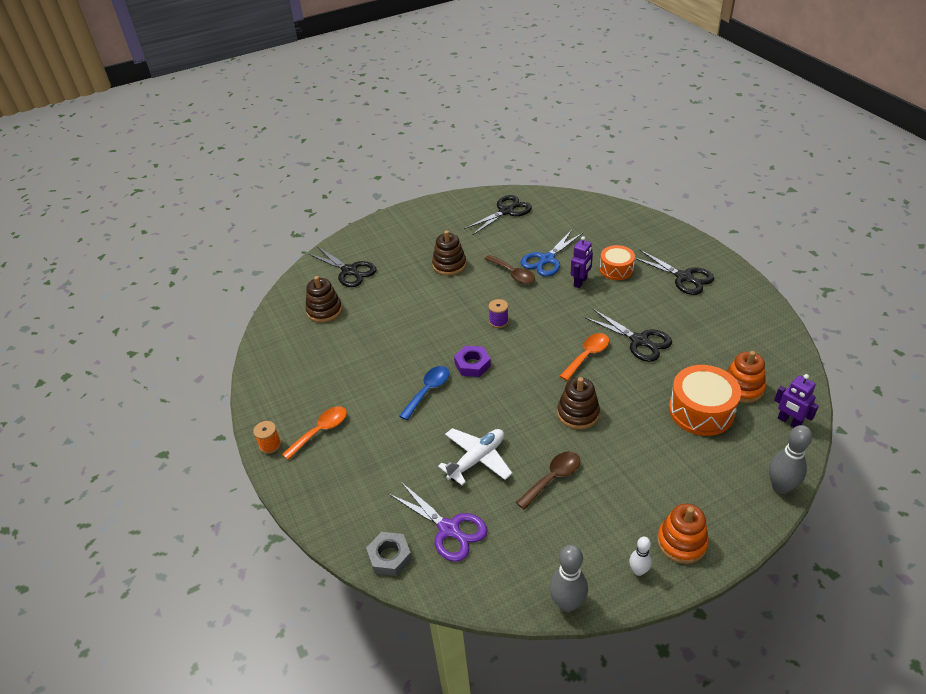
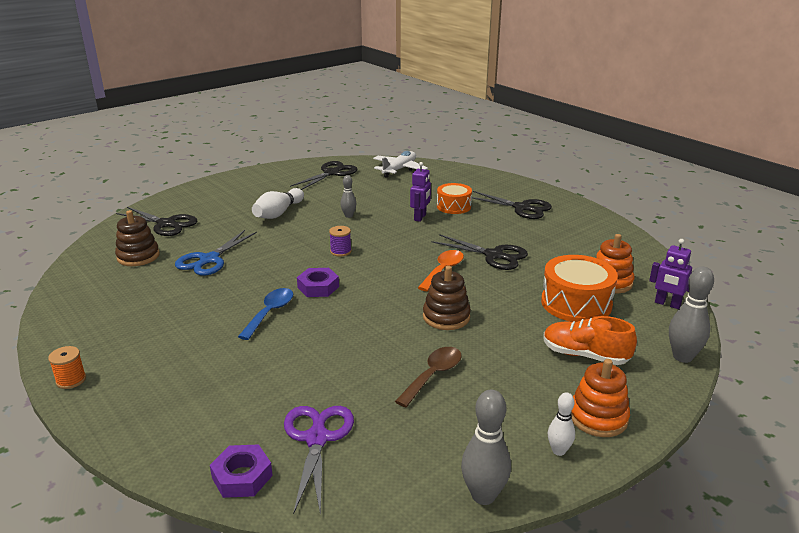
camera: 15 degrees left, 15 degrees down
orange spoon [282,406,347,460] -> none
grey nut [366,532,412,576] -> purple nut [210,444,273,498]
purple scissors [389,482,488,562] -> purple scissors turned 120 degrees counterclockwise [284,406,354,516]
brown stacking toy [432,230,466,276] -> white bowling pin [252,188,304,219]
white plane [438,428,512,485] -> white plane moved to [373,151,428,178]
brown spoon [485,255,535,284] -> grey bowling pin [340,175,356,218]
blue scissors [521,230,583,277] -> blue scissors moved to [175,230,257,276]
none -> orange shoe [543,316,637,365]

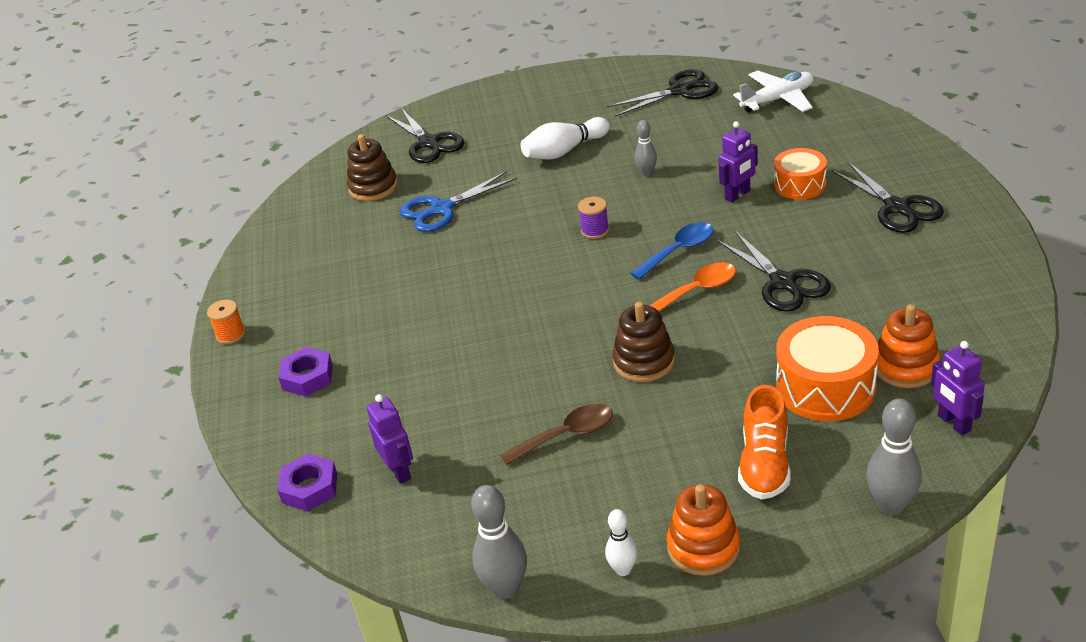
camera: 35 degrees right, 10 degrees up
blue spoon [238,288,294,340] -> blue spoon moved to [630,222,714,280]
purple scissors [284,406,354,516] -> purple robot [367,394,413,484]
purple nut [297,268,339,297] -> purple nut moved to [278,347,333,397]
orange shoe [543,316,637,365] -> orange shoe turned 135 degrees counterclockwise [738,385,791,500]

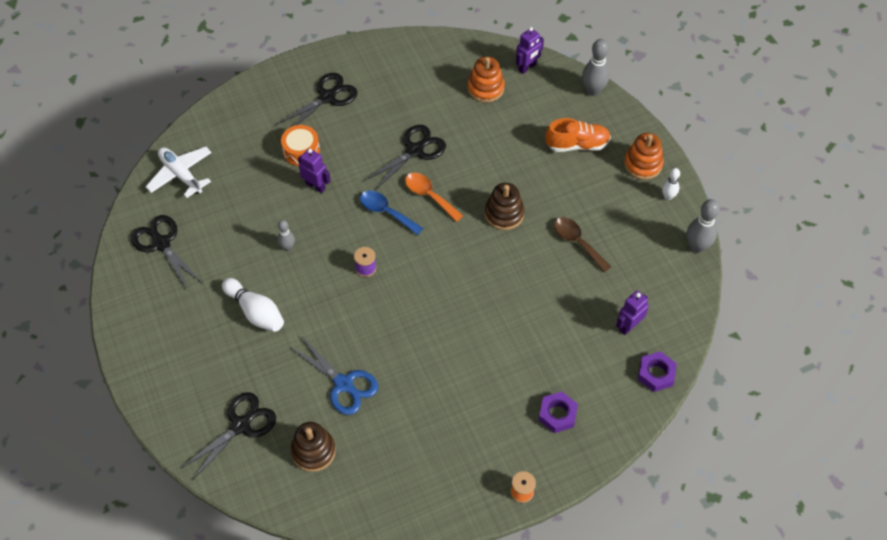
camera: 110 degrees left, 20 degrees up
orange drum [776,316,879,421] -> none

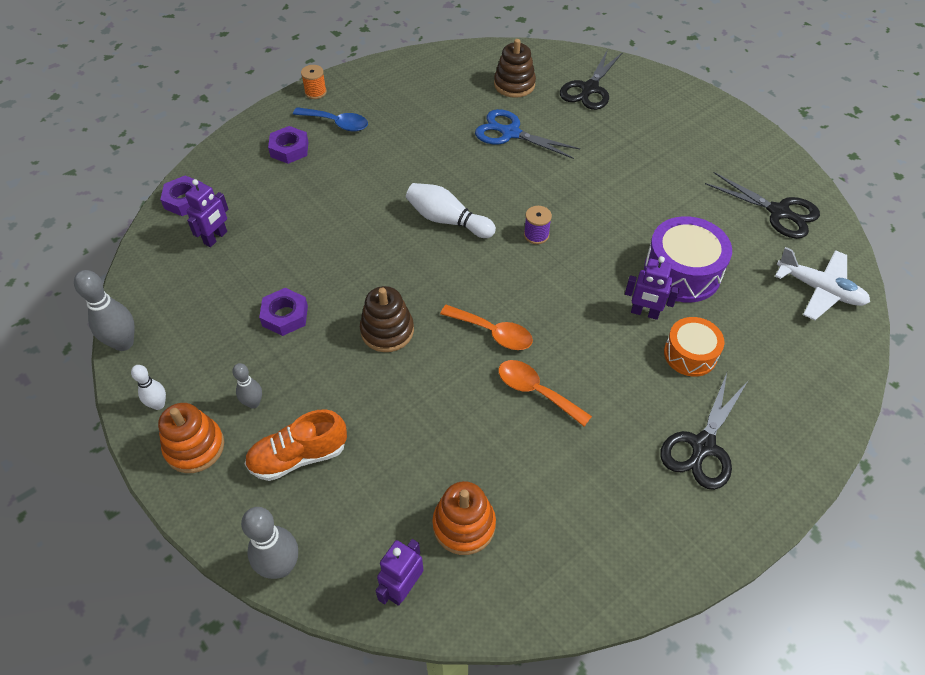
camera: 165 degrees right, 5 degrees down
white bowling pin [222,278,284,332] -> white bowling pin moved to [406,183,496,238]
grey bowling pin [277,220,295,251] -> grey bowling pin moved to [232,363,262,409]
blue spoon [360,191,423,235] -> blue spoon moved to [293,107,368,131]
black scissors [364,125,446,190] -> orange spoon [498,360,592,426]
brown spoon [554,217,611,272] -> purple nut [259,288,308,336]
none -> purple drum [644,216,732,303]

